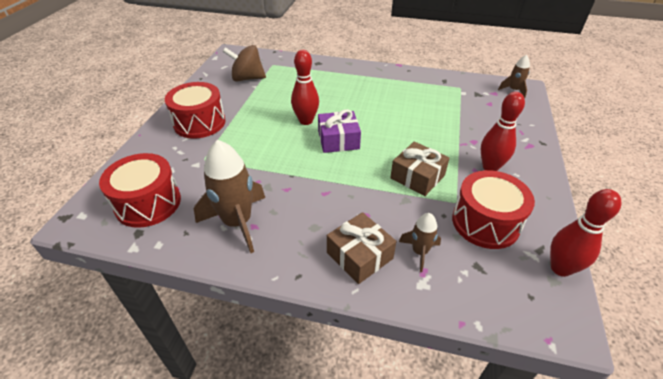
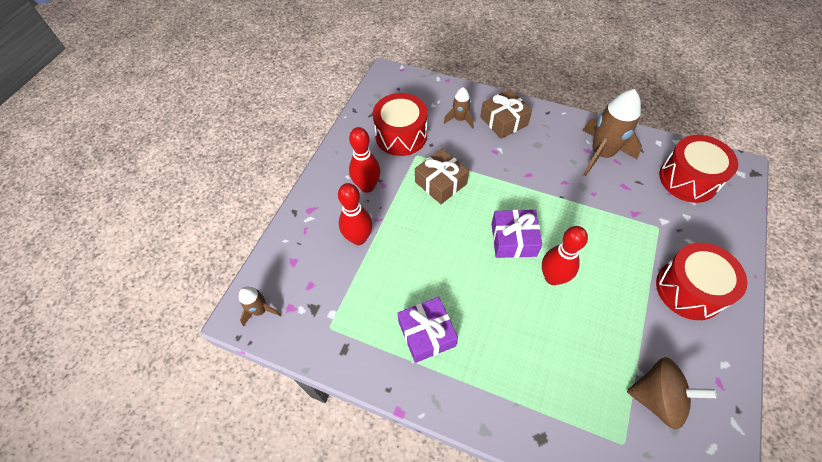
camera: 170 degrees left, 15 degrees up
red bowling pin [550,189,622,277] -> red bowling pin moved to [338,183,373,245]
none -> purple gift [397,297,458,363]

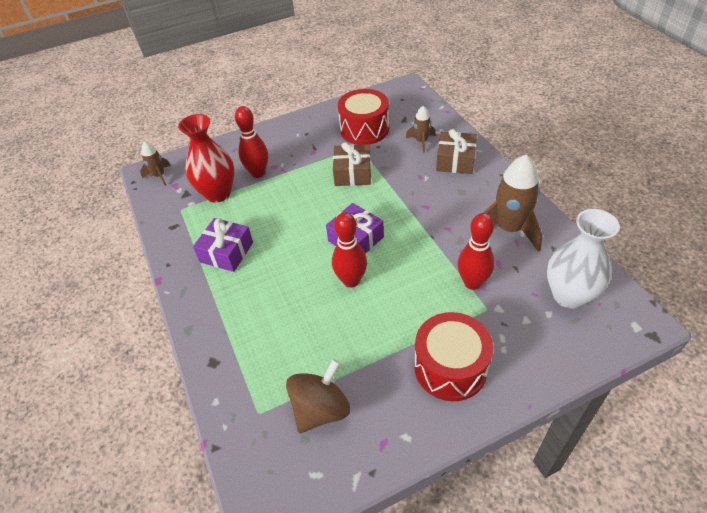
camera: 45 degrees right, 10 degrees down
red bowling pin [349,127,380,193] -> red bowling pin moved to [457,213,495,290]
brown spinning top [627,357,717,430] -> brown spinning top turned 105 degrees counterclockwise [286,359,350,433]
red drum [659,135,738,203] -> white vase [547,209,620,309]
none -> red vase [178,114,235,203]

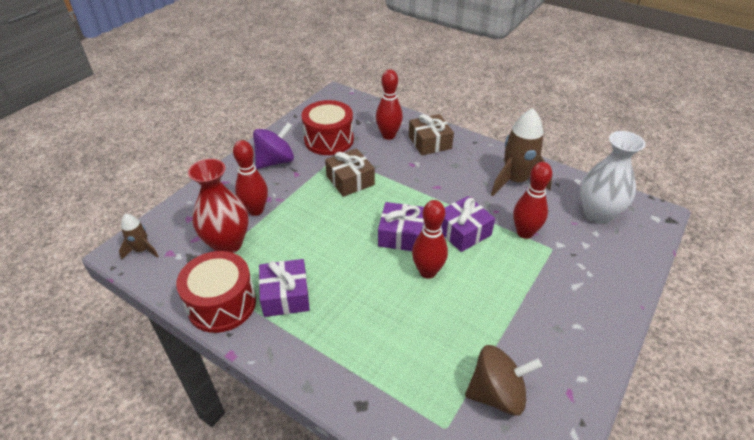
camera: 35 degrees left, 5 degrees down
brown spinning top [286,359,350,433] -> brown spinning top turned 75 degrees clockwise [465,345,542,416]
brown rocket [406,106,436,153] -> red bowling pin [376,69,403,140]
red drum [414,312,493,401] -> red drum moved to [176,251,256,333]
none -> purple spinning top [253,122,294,169]
none -> purple gift [441,196,495,252]

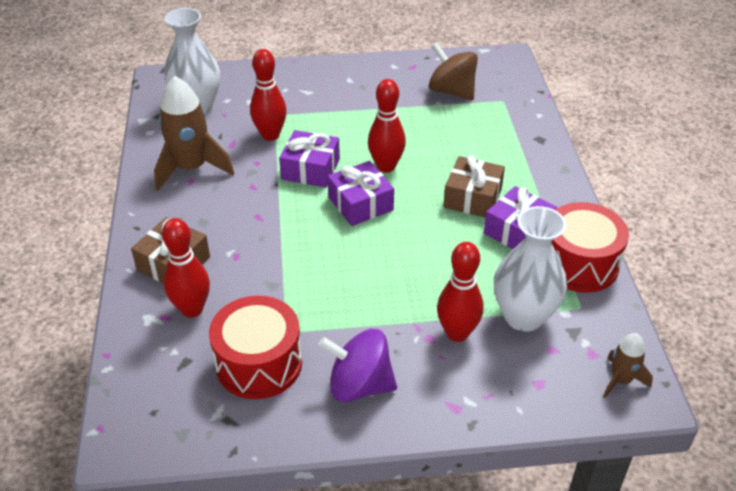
camera: 130 degrees left, 0 degrees up
red vase [188,159,249,253] -> white vase [494,206,567,332]
brown gift [325,148,375,197] -> brown gift moved to [443,155,505,218]

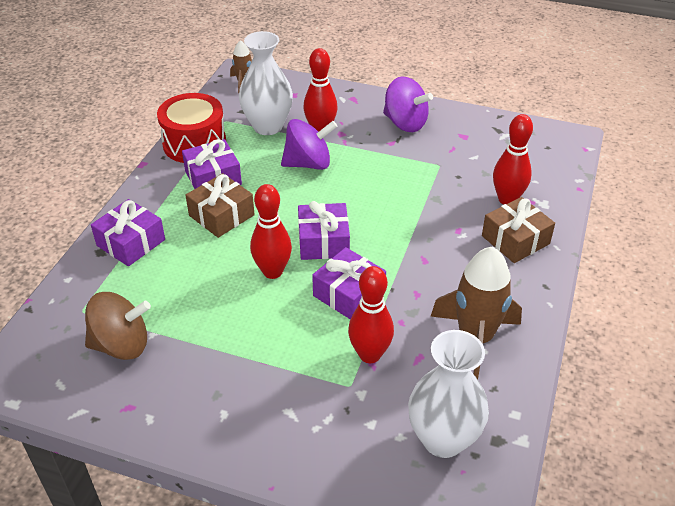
camera: 155 degrees left, 0 degrees up
red drum [209,296,302,399] -> none
brown spinning top [429,43,478,100] -> brown spinning top turned 75 degrees counterclockwise [85,292,151,360]
none -> purple gift [91,199,165,266]
none -> purple spinning top [281,119,338,170]

